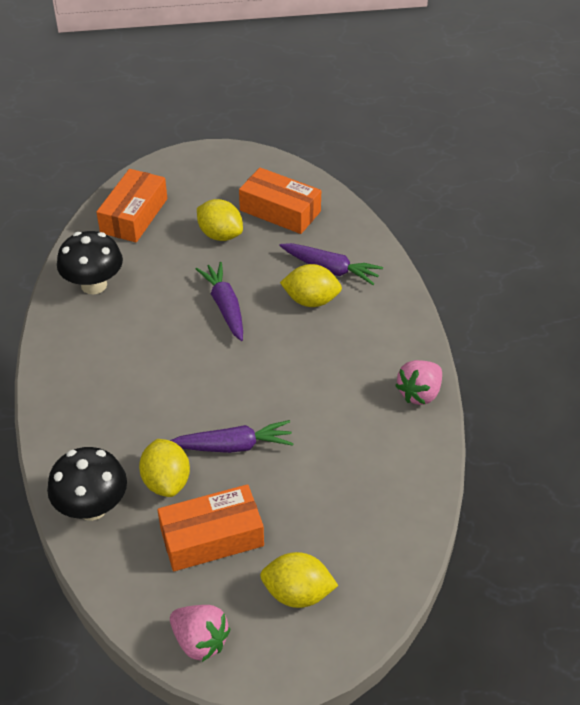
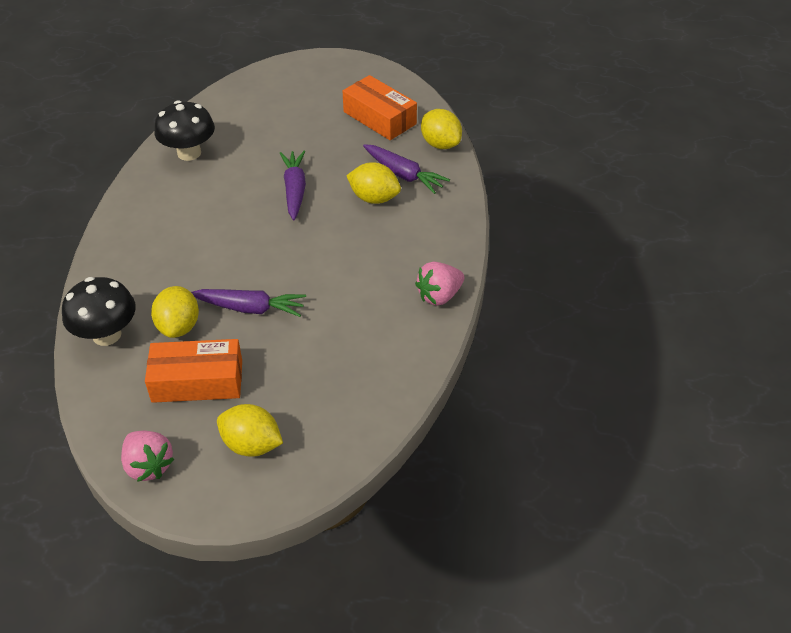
camera: 15 degrees right, 0 degrees up
orange box [97,169,167,242] -> none
yellow lemon [197,199,243,241] -> yellow lemon moved to [421,109,462,149]

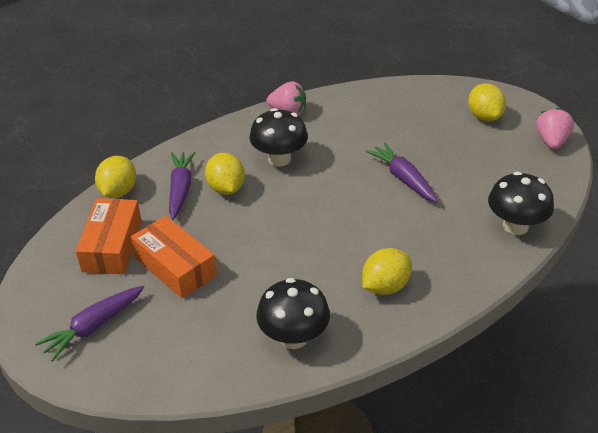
camera: 130 degrees left, 5 degrees down
orange box [145,339,242,403] -> orange box moved to [131,216,217,298]
yellow lemon [151,286,199,338] -> yellow lemon moved to [362,248,412,295]
purple carrot [280,151,306,220] -> purple carrot moved to [35,286,144,362]
none -> black mushroom [249,108,308,166]

